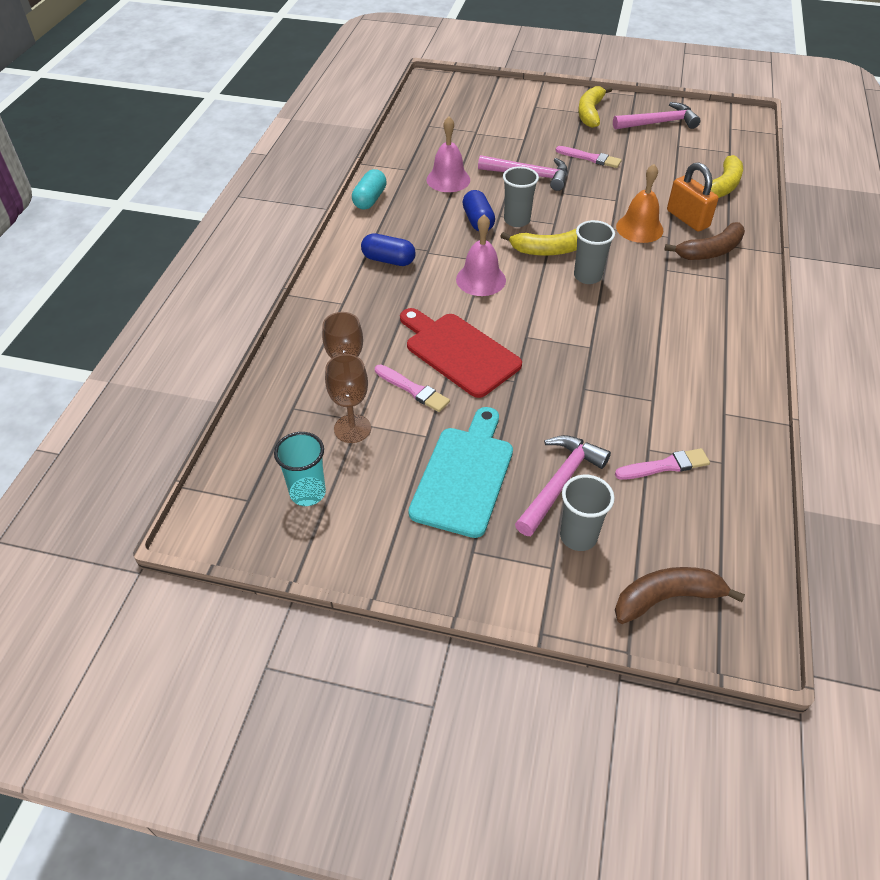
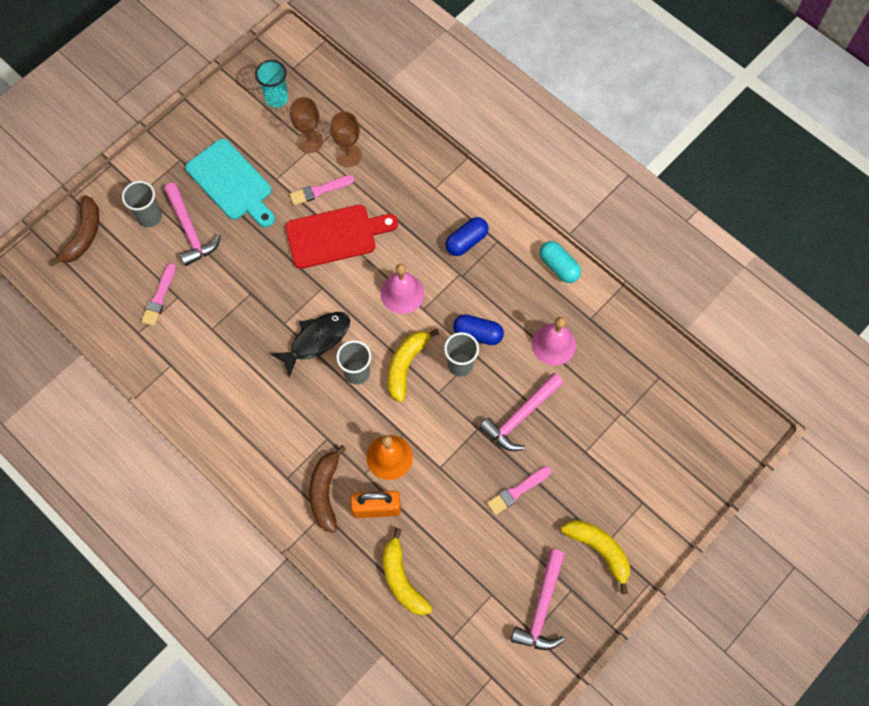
camera: 120 degrees right, 20 degrees up
none -> black fish [271,312,350,377]

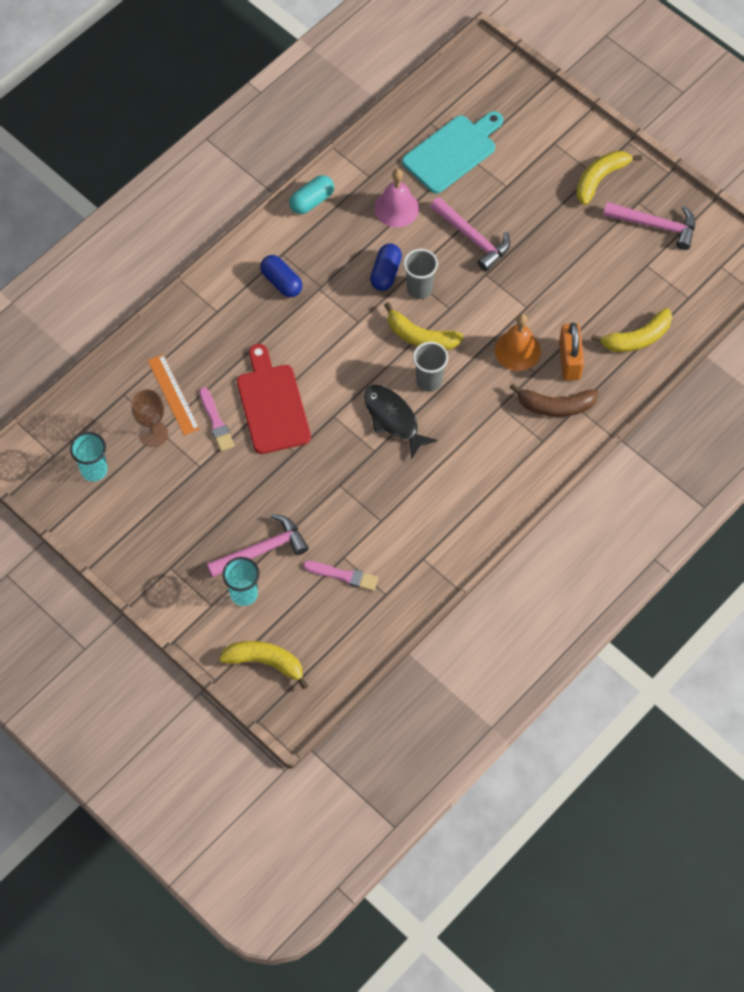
camera: 90 degrees left, 5 degrees down
brown banana [50,195,99,266] -> yellow banana [219,641,308,689]
grey cup [122,181,162,227] -> turquoise cup [222,557,260,606]
turquoise cutting board [185,139,275,227] -> turquoise cutting board moved to [402,111,503,194]
brown goblet [330,111,362,167] -> orange ruler [148,354,200,436]
pink bell [381,264,424,314] -> none
pink brush [487,466,551,515] -> none

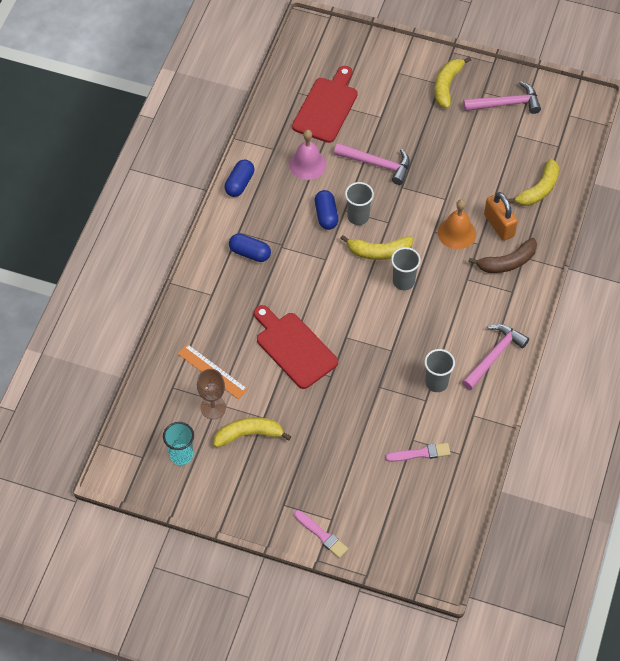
camera: 25 degrees left, 5 degrees down
pink brush [199,387,235,451] -> pink brush moved to [294,510,348,558]
pink hammer [207,514,309,578] -> pink hammer moved to [462,324,529,390]
yellow banana [219,641,308,689] -> yellow banana moved to [213,417,291,448]
turquoise cup [222,557,260,606] -> none
turquoise capsule [289,175,334,214] -> blue capsule [224,160,254,197]
black fish [364,385,437,459] -> none
turquoise cutting board [402,111,503,194] -> red cutting board [292,66,358,143]
none -> grey cup [424,349,455,392]

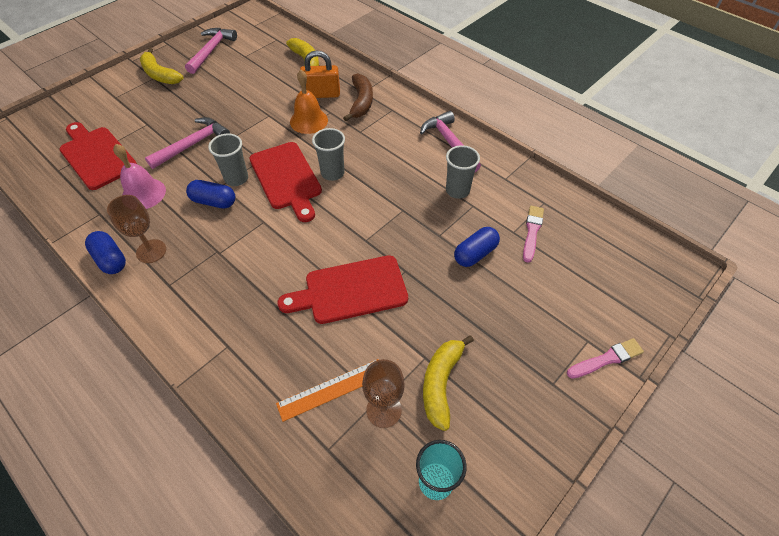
camera: 65 degrees left, 5 degrees down
blue capsule [229,233,271,262] -> blue capsule moved to [454,227,500,267]
yellow banana [340,235,413,260] -> red cutting board [250,142,322,222]
none -> brown goblet [107,195,166,263]

